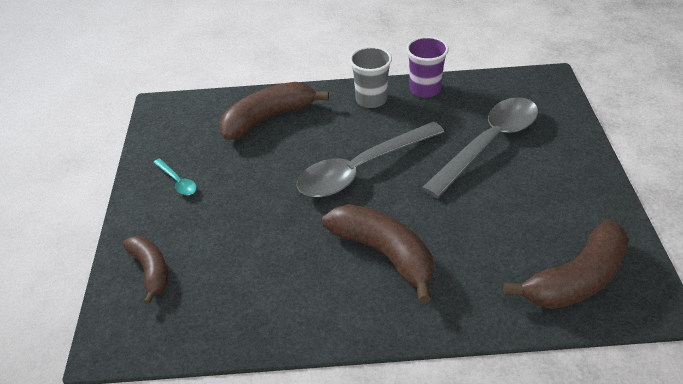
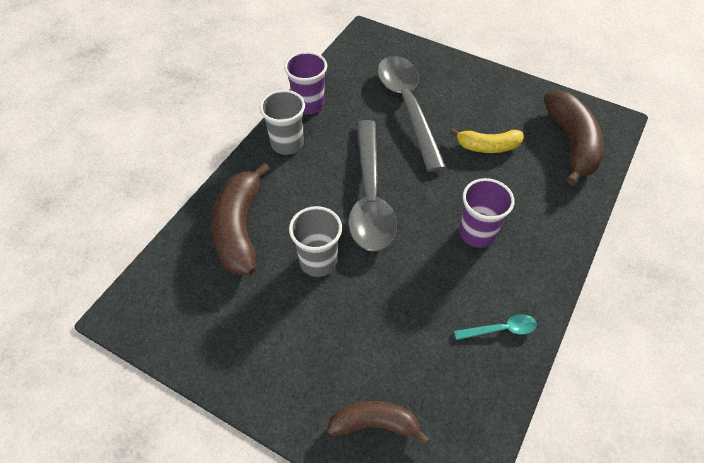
camera: 60 degrees left, 10 degrees up
turquoise spoon [153,159,197,195] -> turquoise spoon moved to [454,314,537,340]
brown banana [322,204,433,303] -> purple cup [459,178,514,248]
none -> grey cup [289,206,342,277]
none -> yellow banana [450,128,524,153]

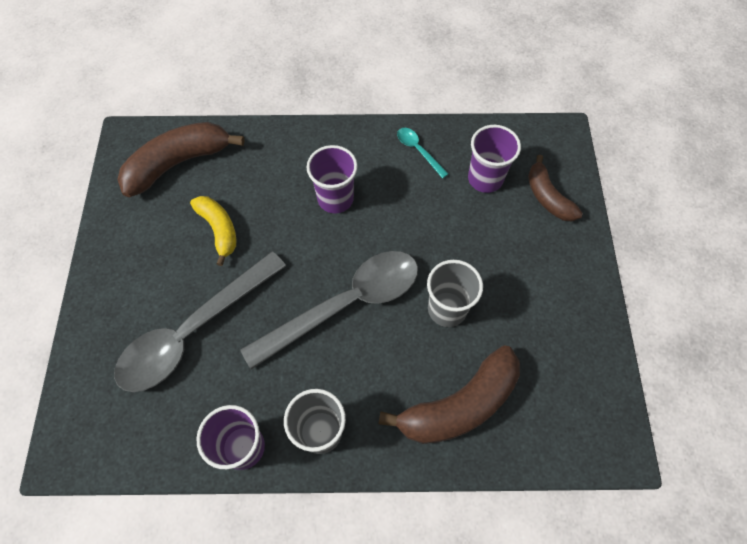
camera: 120 degrees left, 10 degrees up
none -> purple cup [468,125,521,193]

